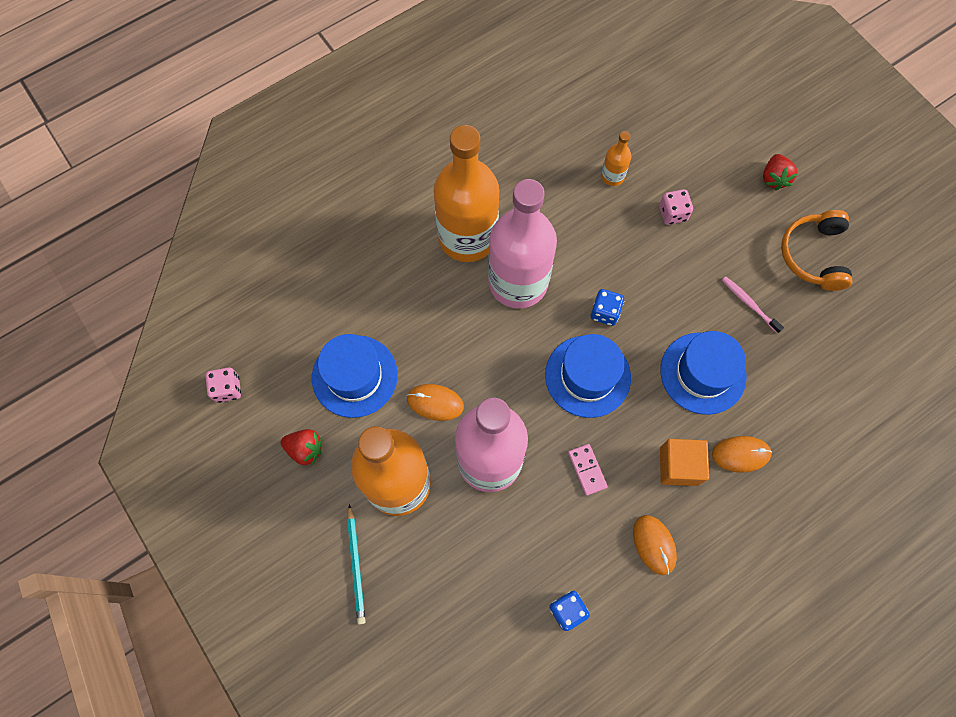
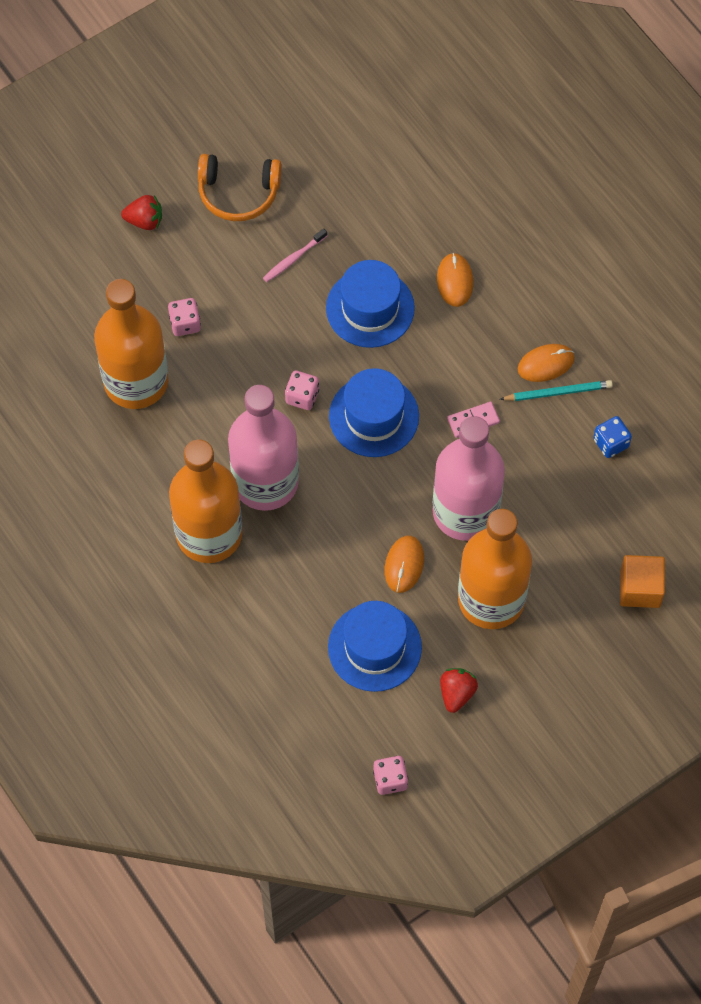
camera: 90 degrees left, 5 degrees down
turquoise pencil [347,504,366,625] -> turquoise pencil moved to [500,380,613,401]
blue dice [591,289,624,326] -> pink dice [285,371,319,410]
orange bottle [601,131,632,186] -> orange bottle [94,279,168,409], size x2.39
orange cube [660,439,709,486] -> orange cube moved to [620,555,665,608]

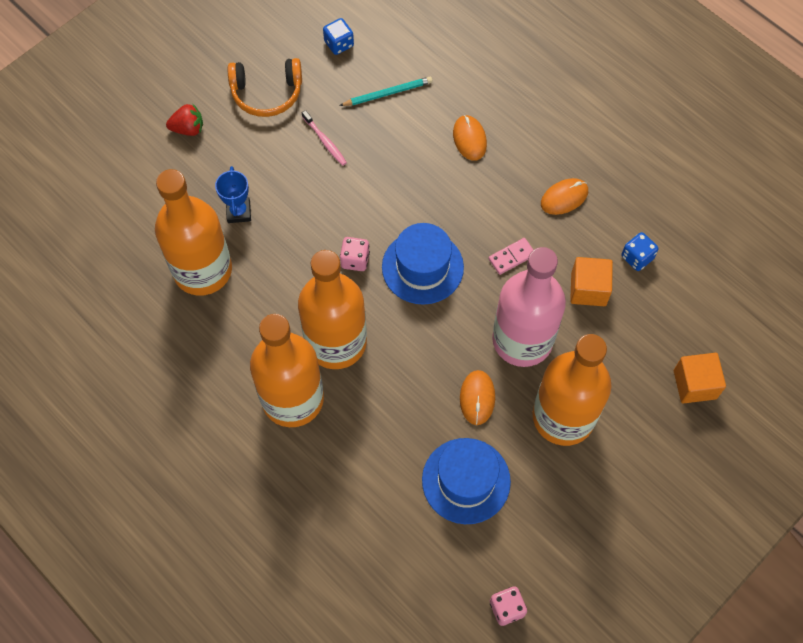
camera: 10 degrees left, 0 degrees up
pink dice [168,298,201,336] -> blue trophy [215,166,251,223]
pink bottle [228,385,299,511] -> orange bottle [298,250,367,369]
pink toothbrush [263,228,327,282] -> pink toothbrush turned 75 degrees counterclockwise [302,110,347,166]
blue hat [326,260,415,348] -> none
red strawberry [440,668,478,713] -> none
turquoise pencil [500,380,613,401] -> turquoise pencil moved to [339,77,433,106]
none -> blue dice [323,18,354,55]
none -> orange cube [570,257,613,306]

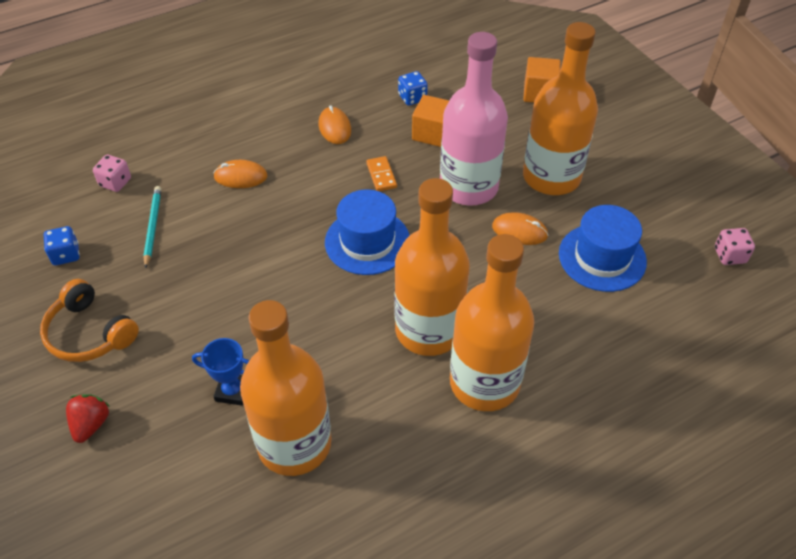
camera: 75 degrees left, 15 degrees down
orange headphones [228,58,302,117] -> orange headphones turned 120 degrees clockwise [40,279,139,362]
pink toothbrush [302,110,347,166] -> none
pink dice [340,237,370,271] -> pink dice moved to [93,155,131,192]
pink domino [488,238,533,275] -> orange domino [366,156,397,191]

